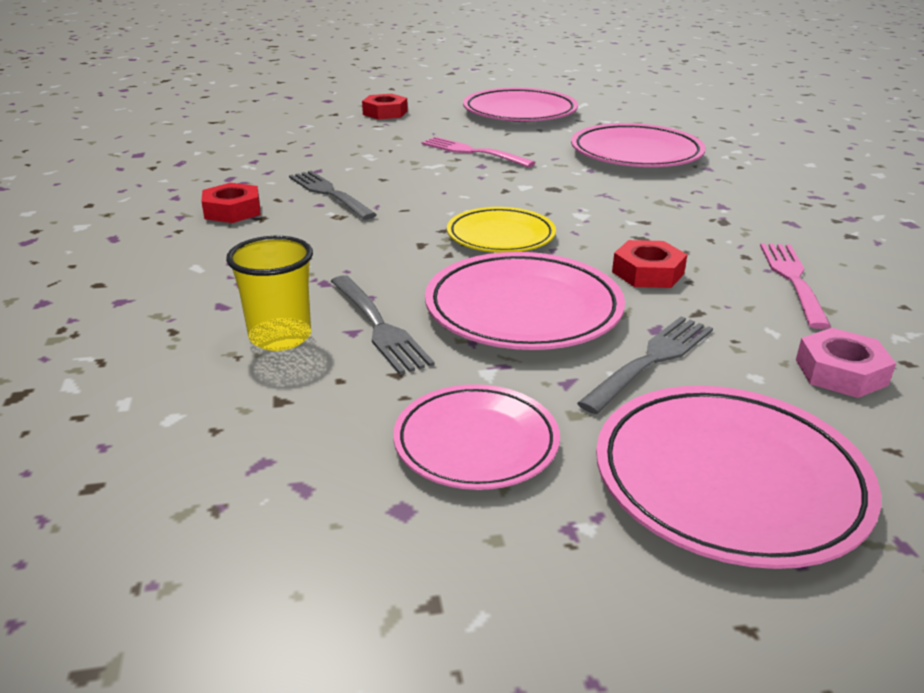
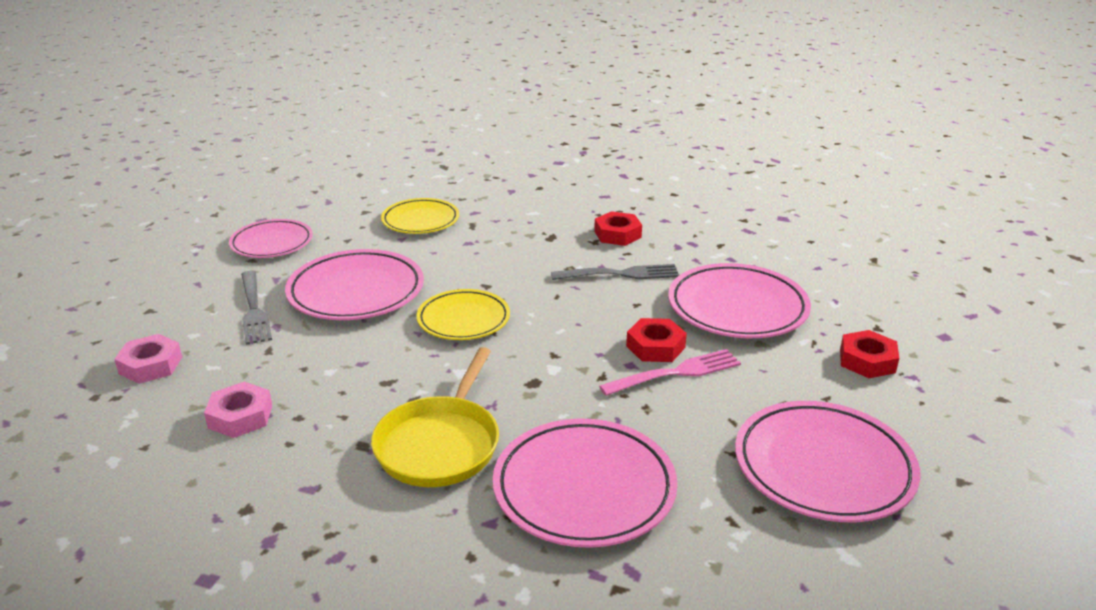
camera: 120 degrees right, 0 degrees up
yellow cup [226,236,313,351] -> yellow plate [381,198,459,234]
grey fork [331,275,434,375] -> none
pink plate [596,386,881,569] -> pink plate moved to [668,263,811,338]
red nut [612,240,687,288] -> red nut moved to [626,318,687,362]
pink fork [760,243,831,329] -> pink nut [204,382,272,438]
none -> yellow pan [371,347,499,487]

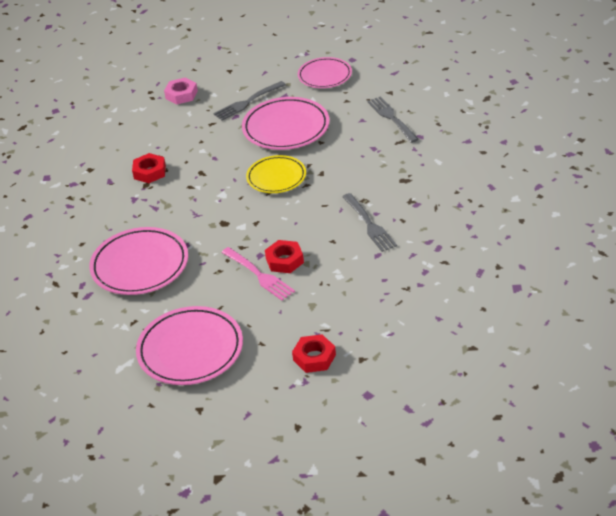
camera: 75 degrees right, 10 degrees up
pink nut [204,382,272,438] -> none
yellow pan [371,347,499,487] -> none
yellow plate [381,198,459,234] -> grey fork [367,96,419,143]
red nut [594,211,642,246] -> red nut moved to [132,153,166,183]
pink plate [668,263,811,338] -> none

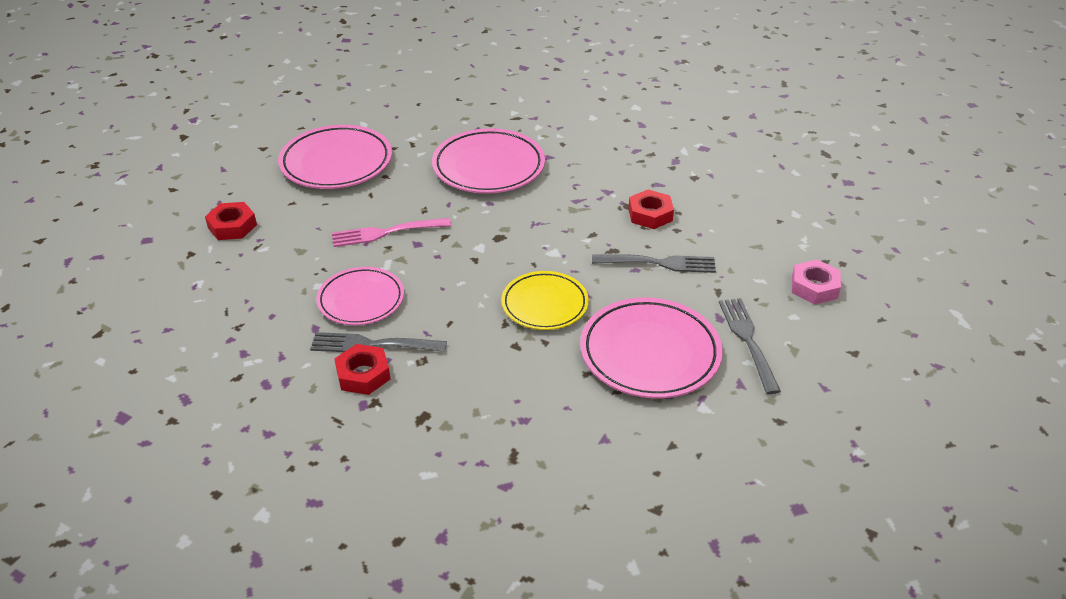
camera: 115 degrees right, 0 degrees up
red nut [265,240,304,273] -> red nut moved to [334,344,390,395]
pink plate [298,57,352,88] -> pink plate moved to [317,267,404,325]
grey fork [367,96,419,143] -> grey fork moved to [592,254,716,273]

